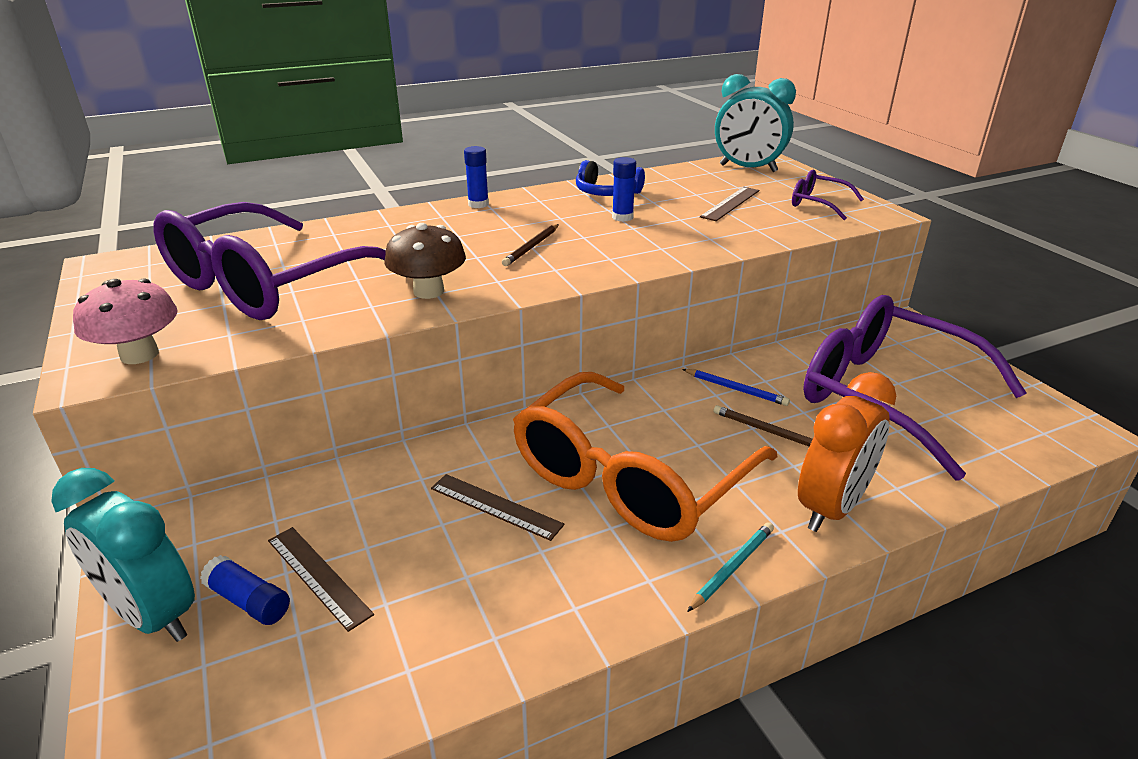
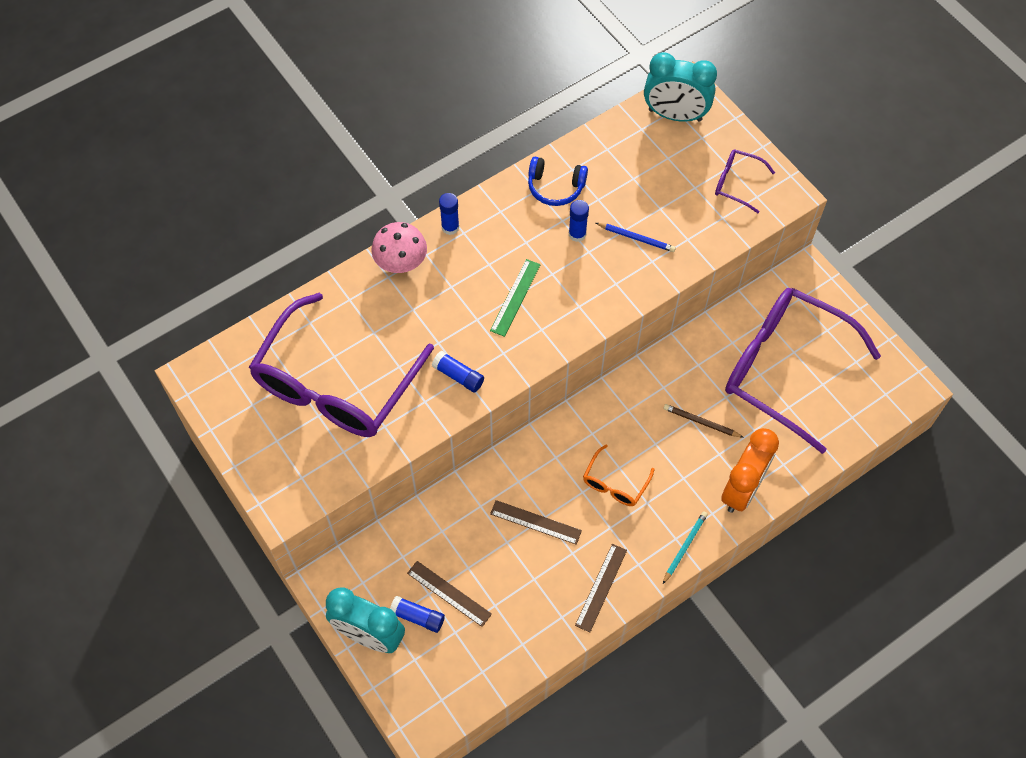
camera: 10 degrees left, 30 degrees up
pink mushroom [73,279,178,364] -> pink mushroom moved to [371,222,427,273]
brown mushroom [384,223,466,299] -> blue glue stick [432,351,484,392]
brown pencil [502,224,559,266] -> green ruler [490,259,541,337]
orange glasses [513,372,777,542] -> orange glasses [583,445,654,506], size x0.42
blue pencil [682,369,790,406] -> blue pencil moved to [596,223,676,252]
brown ruler [700,187,759,221] -> brown ruler moved to [575,544,627,632]

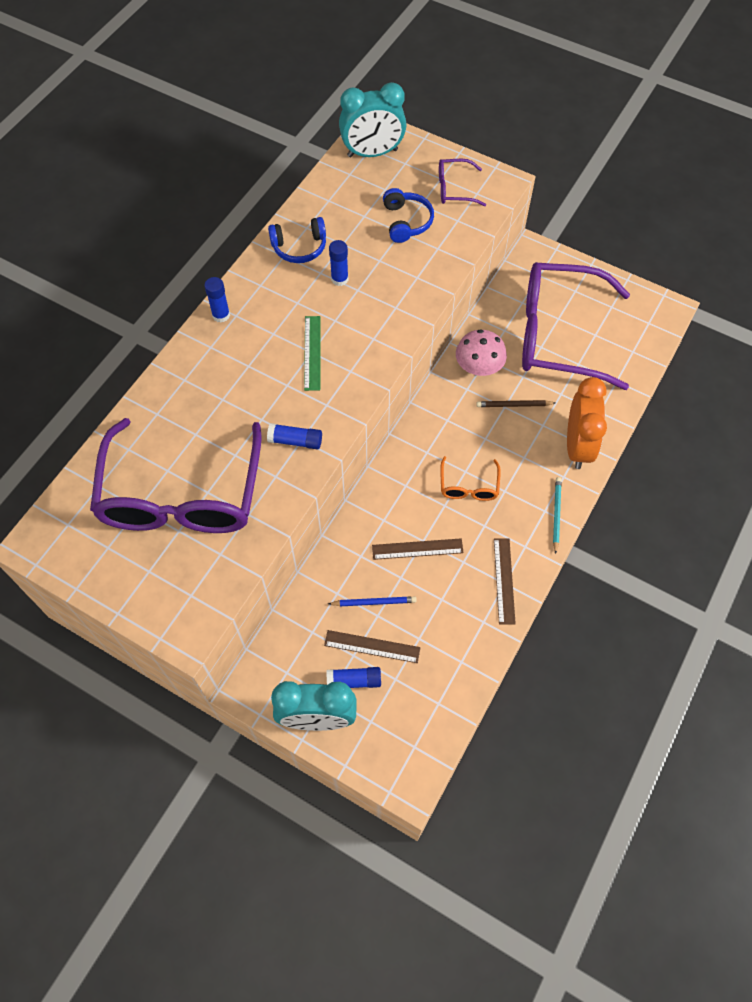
camera: 25 degrees left, 0 degrees up
pink mushroom [371,222,427,273] -> pink mushroom moved to [456,329,507,376]
blue pencil [596,223,676,252] -> blue pencil moved to [328,596,417,606]
none -> blue headphones [383,188,434,243]

